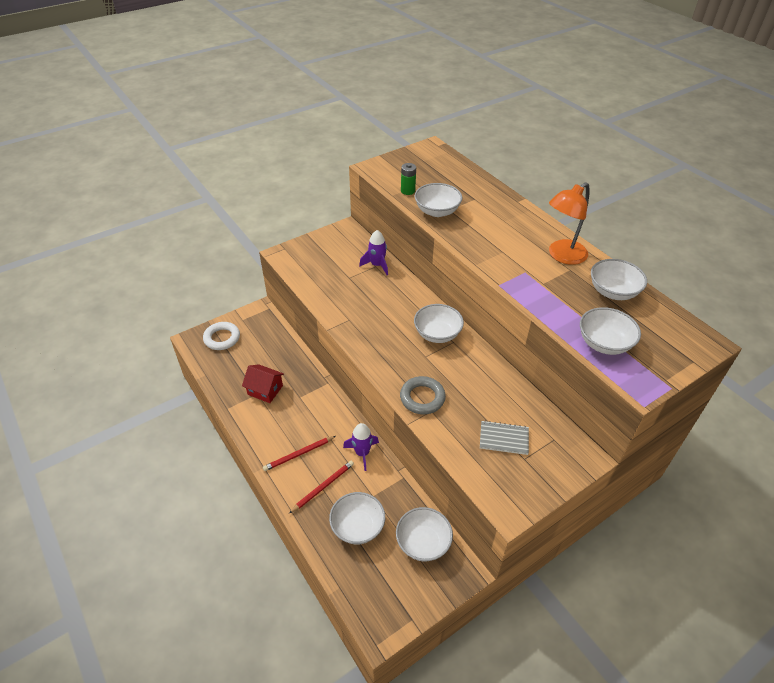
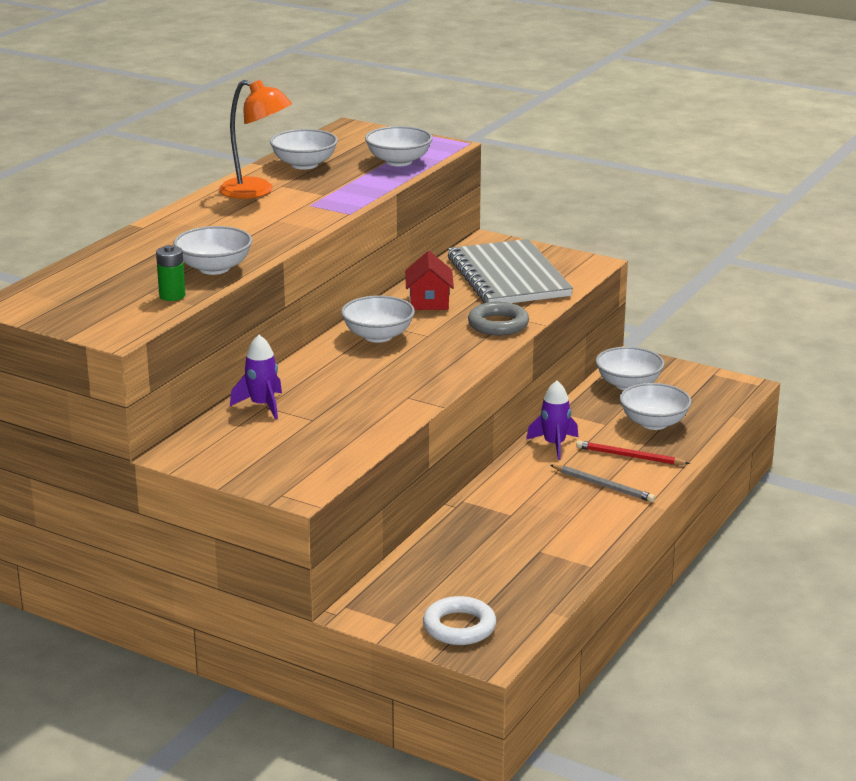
camera: 115 degrees left, 20 degrees down
red house [242,364,284,403] -> red house moved to [405,251,454,310]
red pencil [263,436,336,471] -> grey pencil [550,465,656,502]
grey notebook [480,421,529,455] -> grey notebook [448,239,573,303], size x2.28

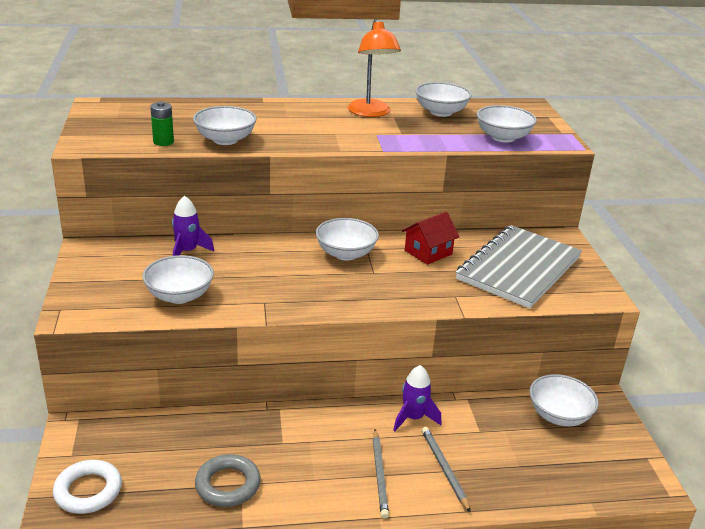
camera: 50 degrees right, 5 degrees up
grey ring [468,302,529,335] -> grey ring moved to [195,454,261,507]
red pencil [576,440,690,465] -> grey pencil [422,427,471,513]
white bowl [620,383,691,430] -> white bowl moved to [142,255,214,304]

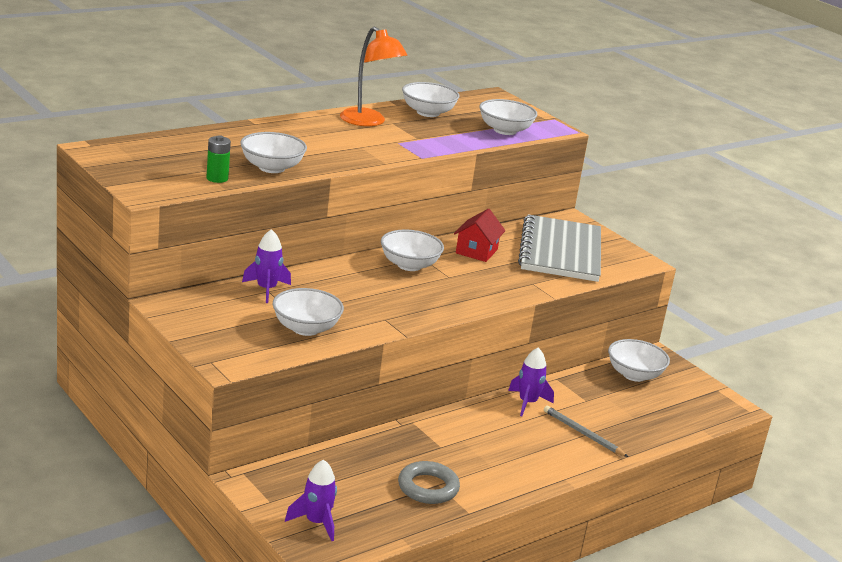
camera: 30 degrees left, 5 degrees down
white ring [53,460,122,514] -> purple rocket [285,459,337,541]
grey pencil [373,429,389,519] -> none

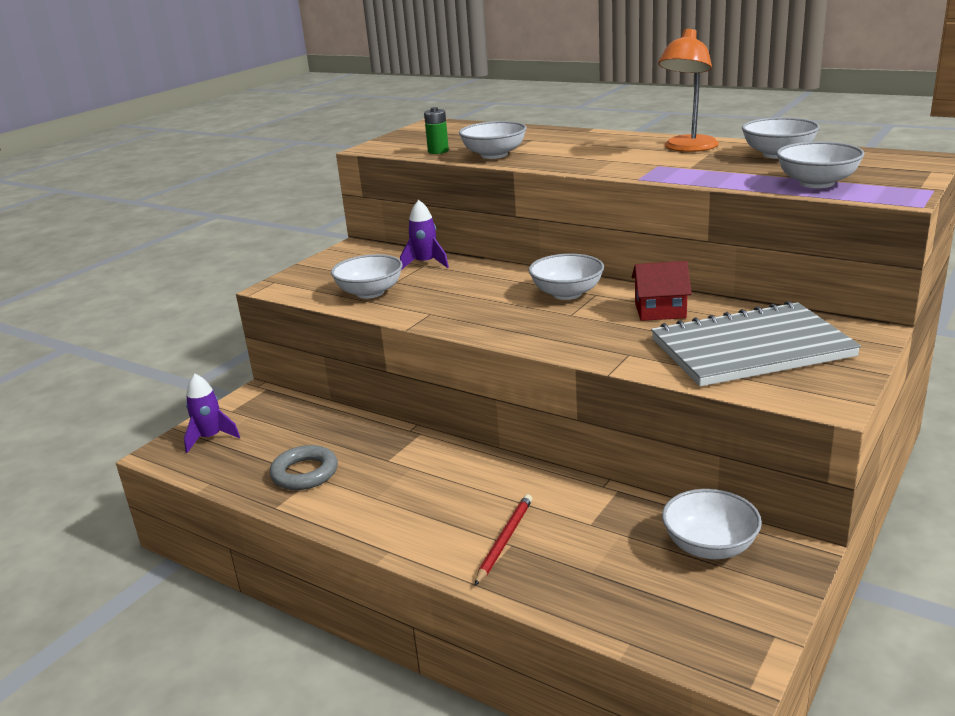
camera: 75 degrees right, 0 degrees up
purple rocket [508,348,554,416] -> none
grey pencil [544,406,628,457] -> red pencil [475,494,532,585]

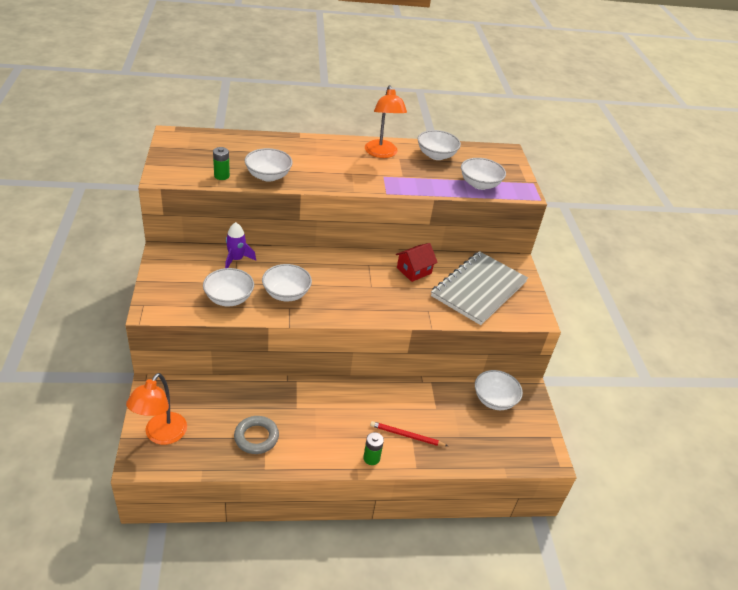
camera: 45 degrees left, 15 degrees up
purple rocket [184,374,240,453] -> orange lamp [126,373,187,445]
red pencil [475,494,532,585] -> red pencil turned 60 degrees counterclockwise [370,421,448,446]
white bowl [529,254,604,300] -> white bowl moved to [262,264,312,301]
none -> green battery [363,432,384,465]

